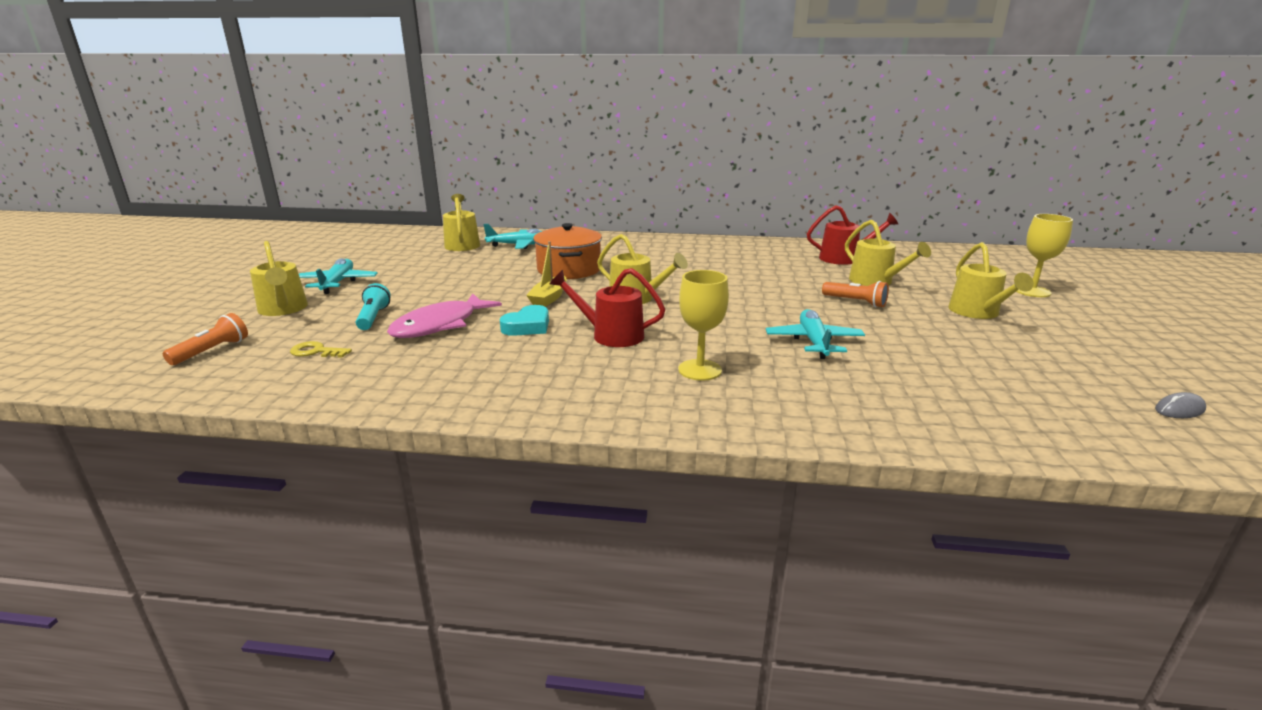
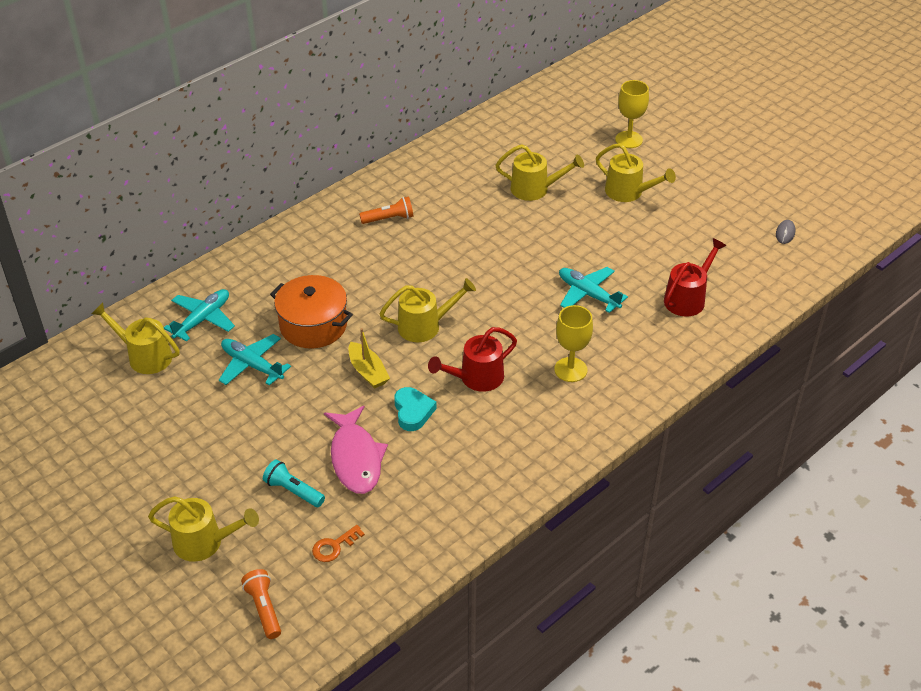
camera: 50 degrees left, 20 degrees up
yellow key [290,341,352,358] -> orange key [312,525,365,562]
turquoise plane [299,258,378,294] -> turquoise plane moved to [219,334,291,386]
red watering can [807,205,898,265] -> red watering can moved to [664,238,726,317]
orange flashlight [822,281,889,307] -> orange flashlight moved to [359,196,413,224]

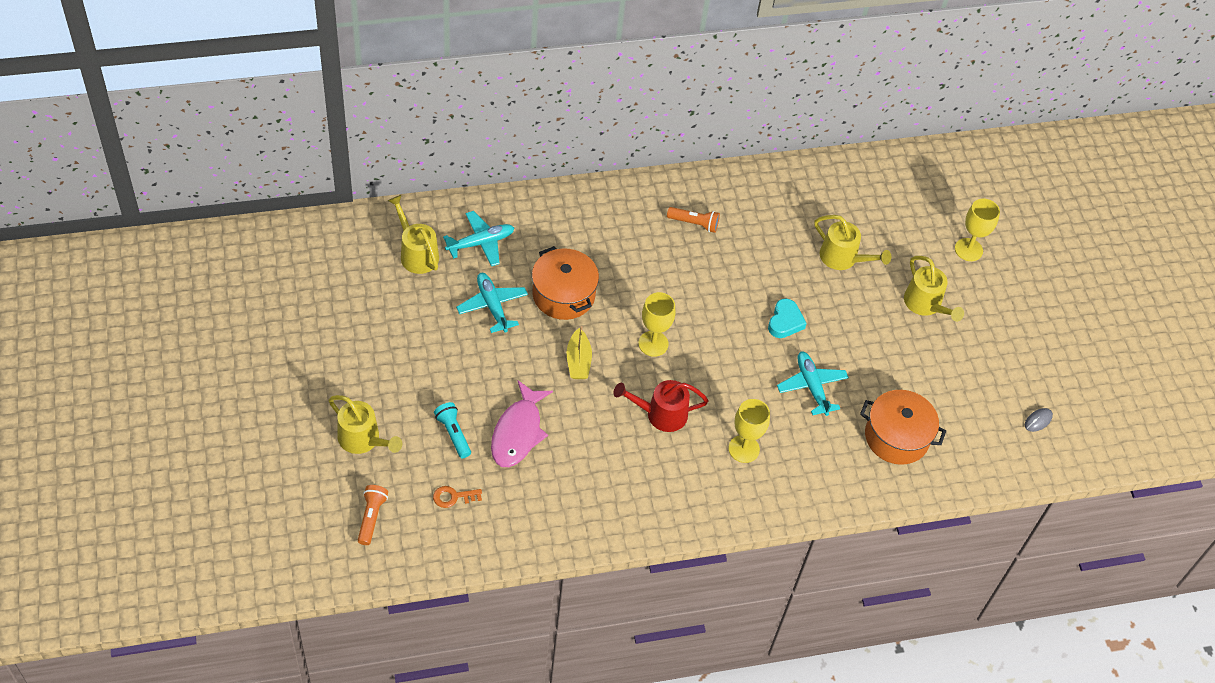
camera: 25 degrees right, 10 degrees up
yellow watering can [380,278,476,342] -> yellow goblet [638,292,676,357]
turquoise heart [394,387,437,431] -> turquoise heart moved to [768,299,807,338]
red watering can [664,238,726,317] -> orange pot [860,390,946,465]

